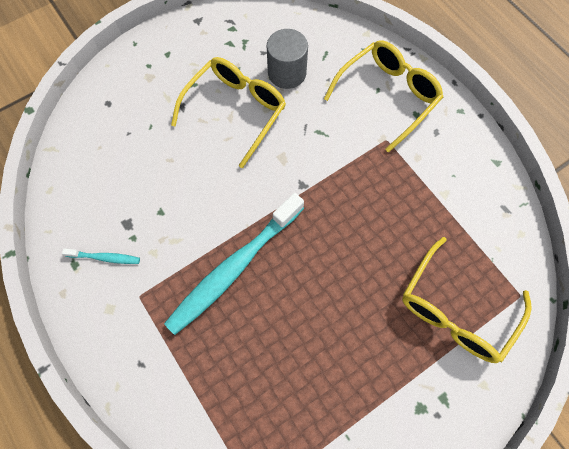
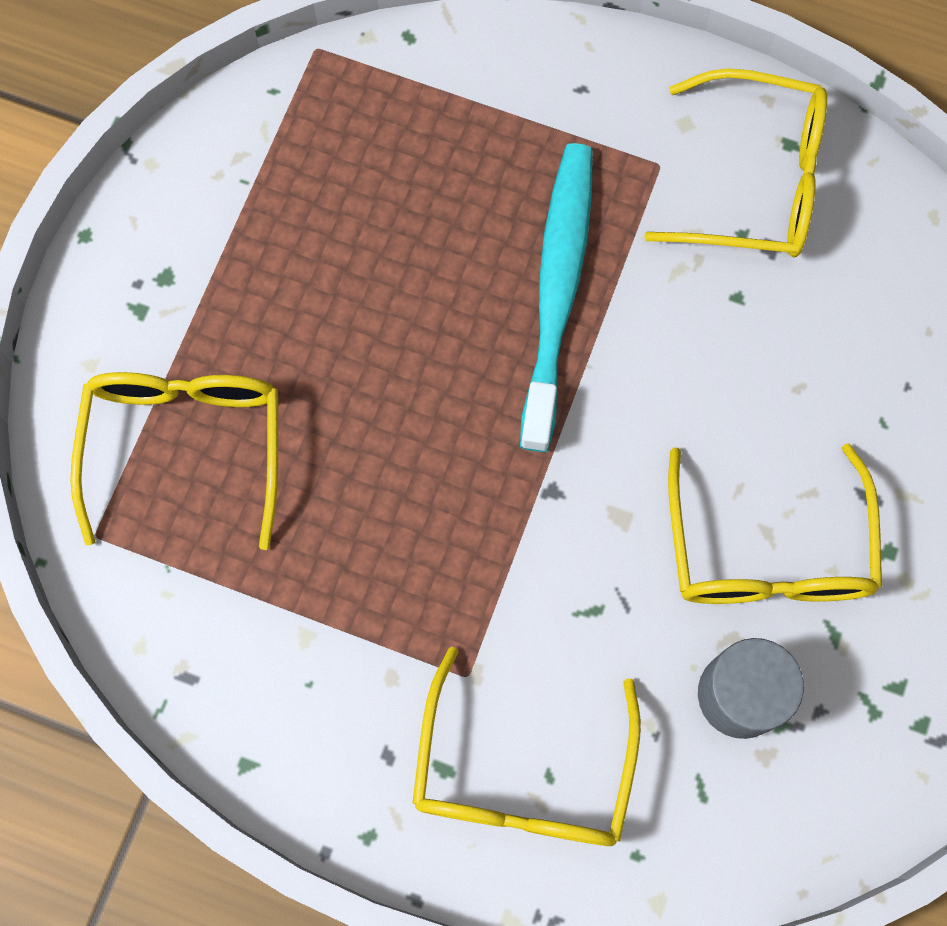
camera: 145 degrees right, 5 degrees up
turquoise toothbrush [62,248,140,264] -> yellow glasses [644,68,827,257]

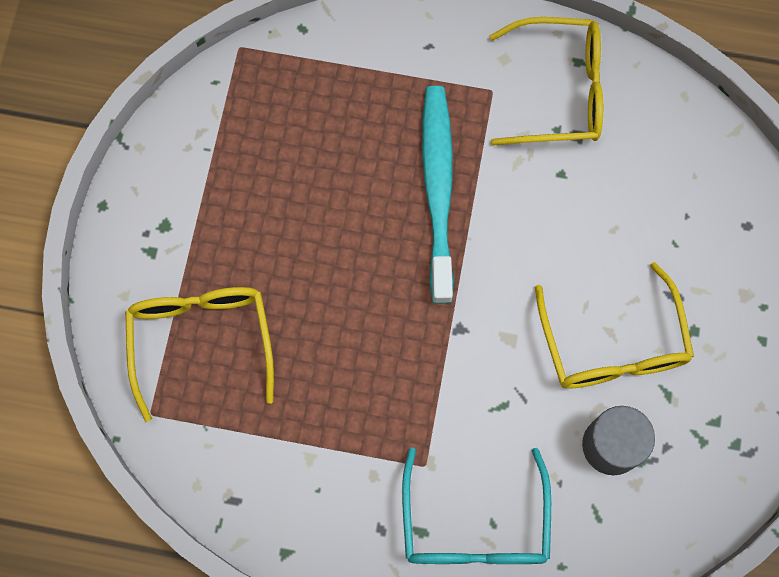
camera: 10 degrees left, 0 degrees up
yellow glasses [412,647,641,846] -> turquoise glasses [402,448,551,564]

